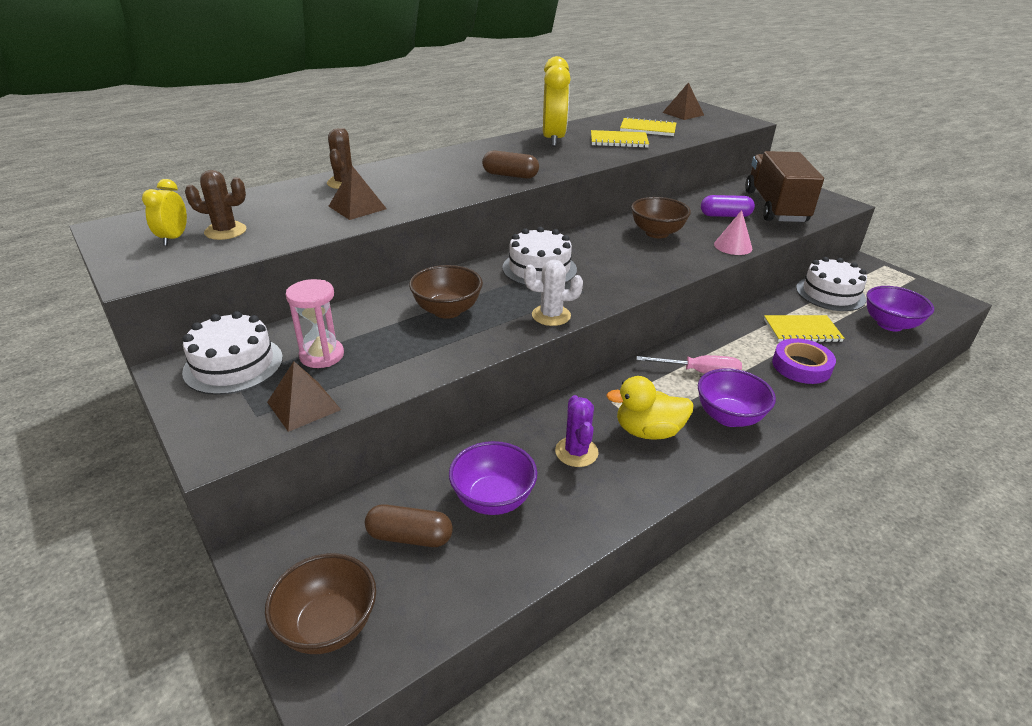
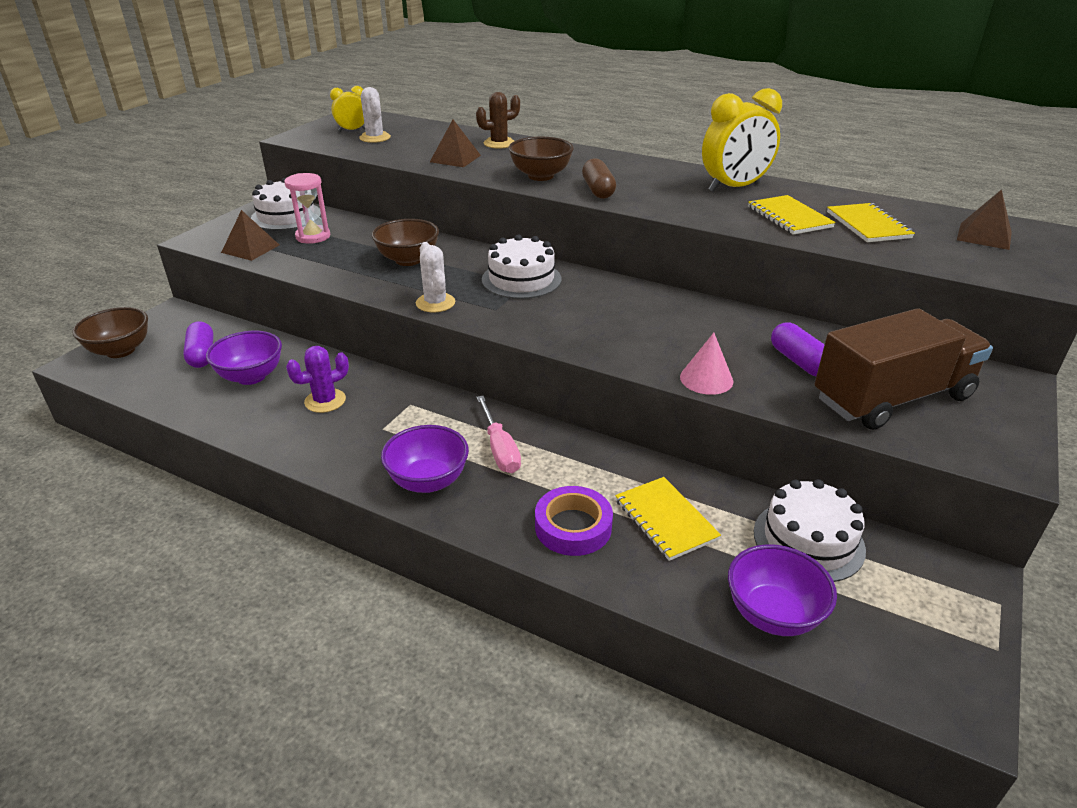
camera: 65 degrees right, 0 degrees up
brown cactus [185,170,246,240] -> white cactus [359,87,391,143]
brown capsule [365,504,453,547] -> purple capsule [183,322,214,368]
yellow duck [606,376,693,440] -> none
brown bowl [631,197,691,238] -> brown bowl moved to [508,137,574,181]

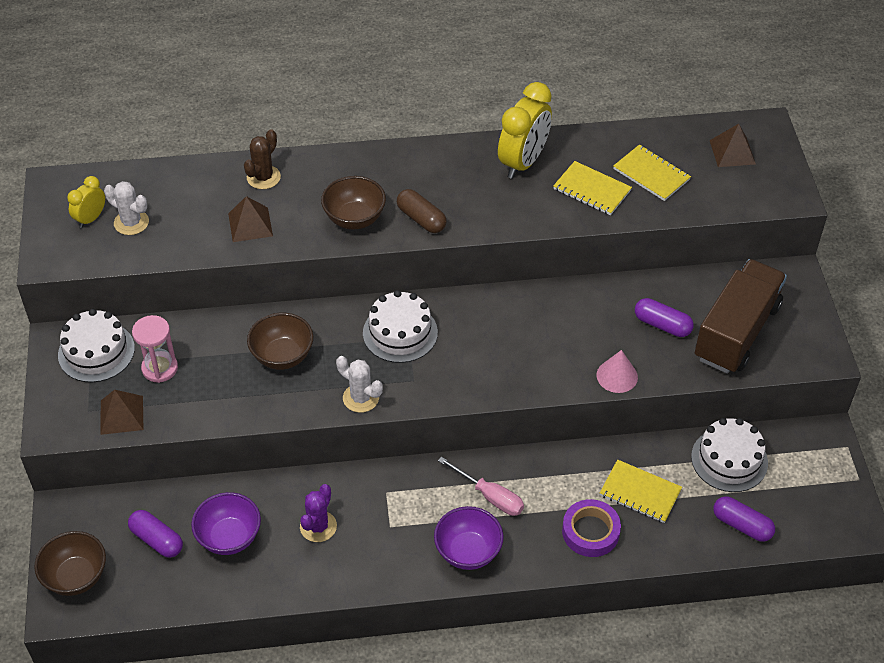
camera: 35 degrees left, 15 degrees up
purple bowl [728,544,837,636] -> purple capsule [713,496,775,542]

